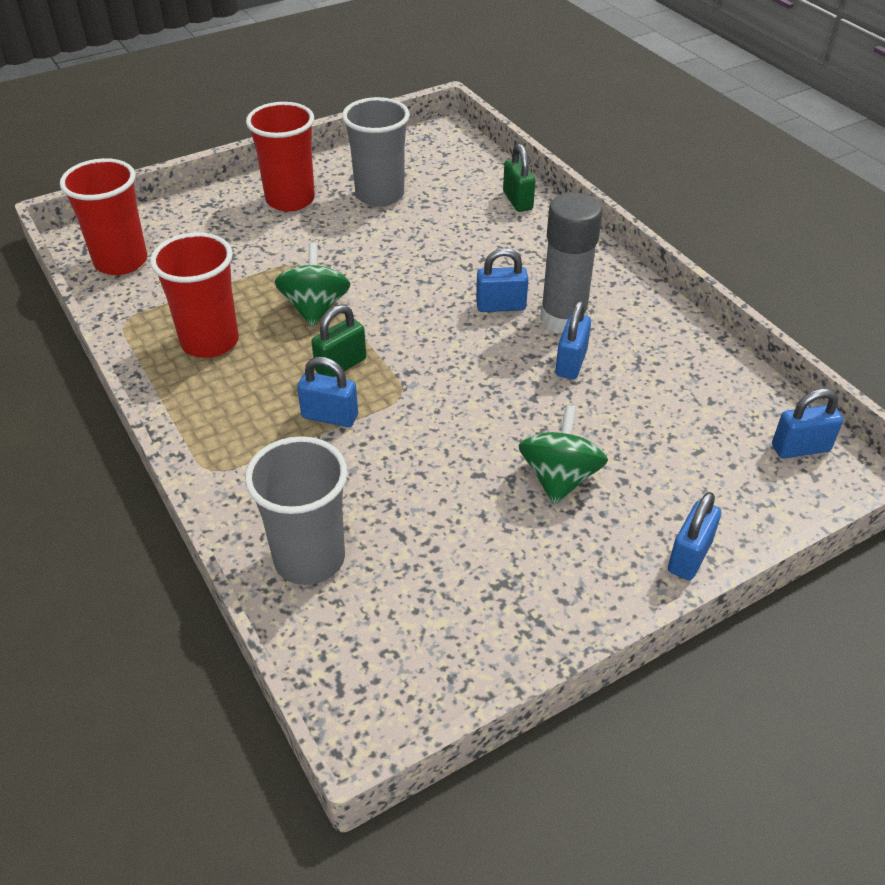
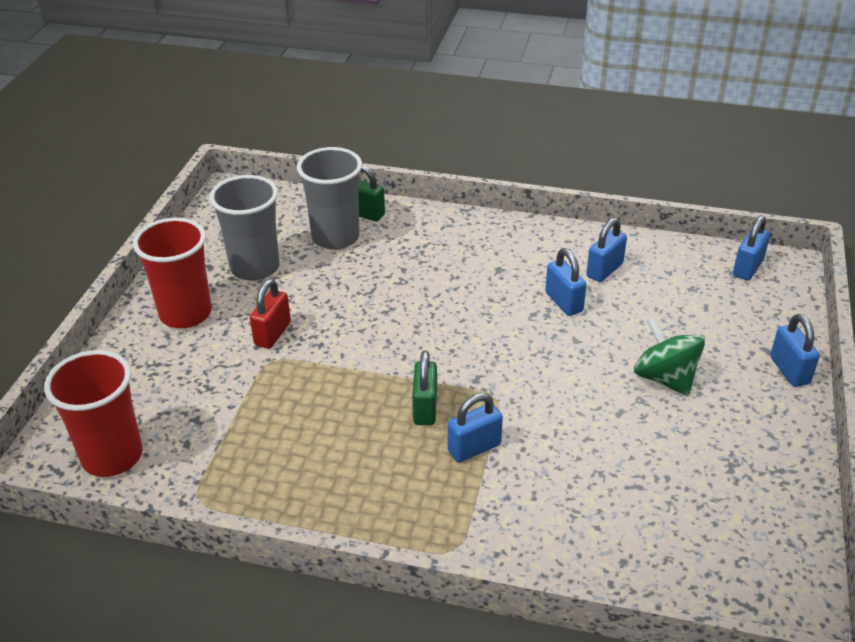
camera: 45 degrees left, 5 degrees down
red cup [150,232,239,358] -> none
grey cup [245,436,348,585] -> grey cup moved to [297,147,362,250]
green spinning top [274,243,350,327] -> none
blue padlock [476,248,528,312] -> blue padlock moved to [586,218,627,282]
grey glue stick [540,193,603,333] -> none
none -> red padlock [250,279,291,349]

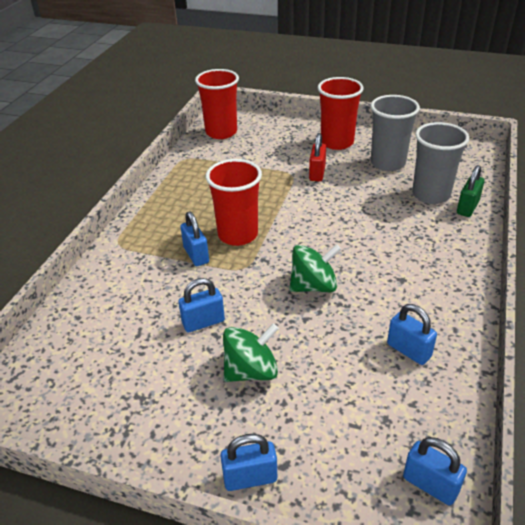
camera: 95 degrees right, 0 degrees up
red padlock [250,279,291,349] -> red padlock turned 75 degrees clockwise [309,133,326,182]
green padlock [412,351,437,425] -> red cup [206,159,262,246]
blue padlock [545,248,587,316] -> blue padlock moved to [178,278,225,332]
none -> green spinning top [289,244,341,292]

